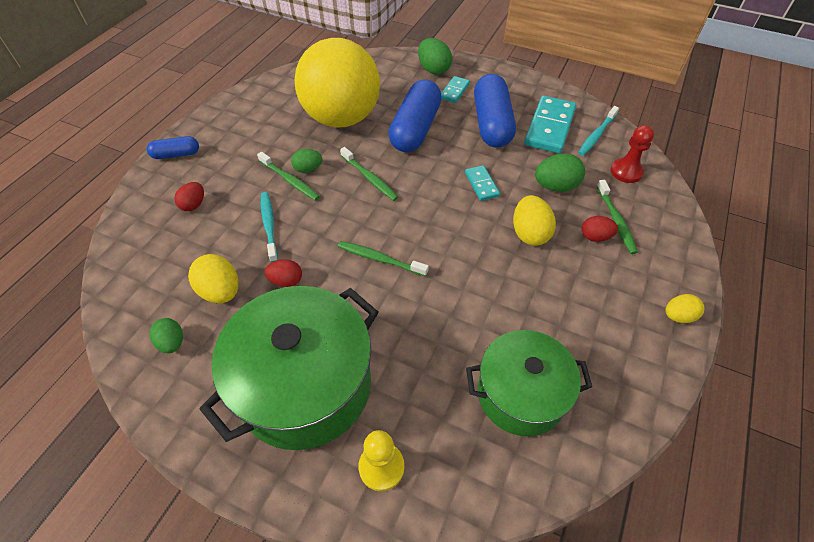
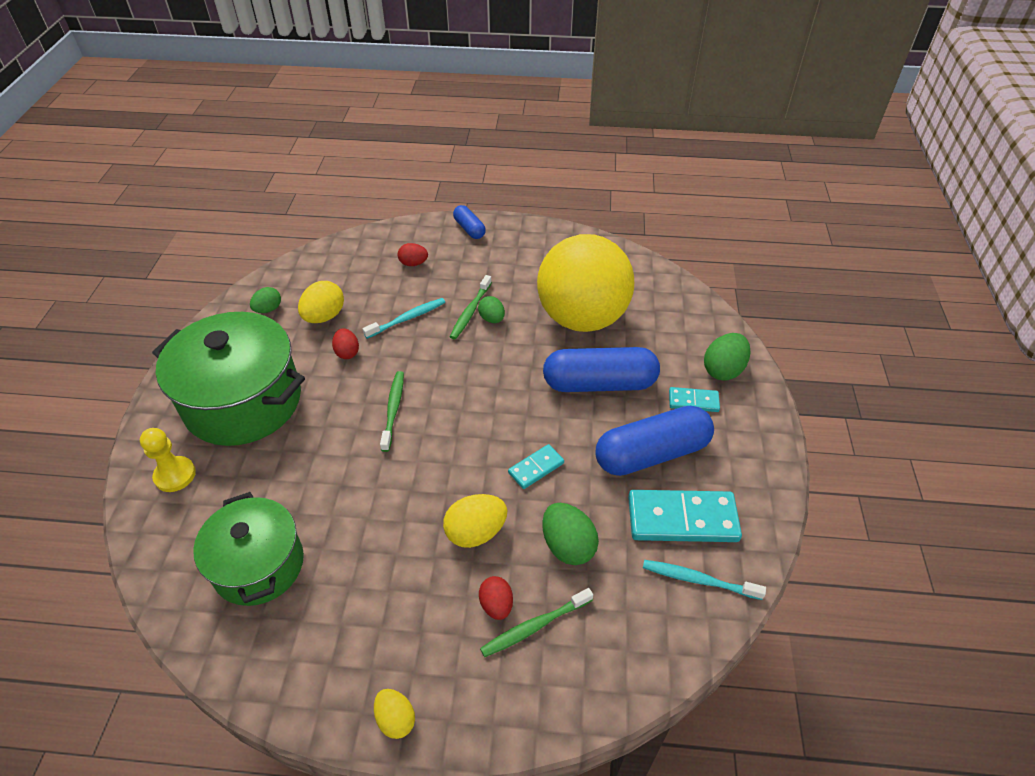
camera: 70 degrees right, 5 degrees down
green toothbrush [340,147,398,201] -> none
red pawn [611,125,654,183] -> none

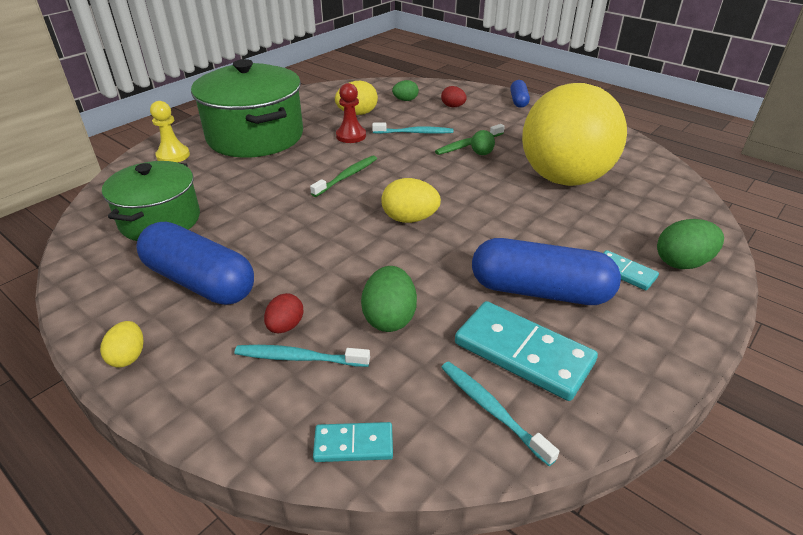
camera: 35 degrees right, 10 degrees down
green egg [250,287,281,313] -> green egg moved to [392,80,419,101]
red egg [332,328,359,359] -> red pawn [336,83,366,143]
yellow egg [443,494,507,548] -> yellow egg moved to [381,178,441,223]
green toothbrush [480,588,593,657] -> turquoise toothbrush [235,345,370,367]
turquoise domino [508,444,564,489] -> turquoise domino moved to [313,422,393,462]
blue capsule [543,347,660,392] -> blue capsule moved to [136,222,254,305]

